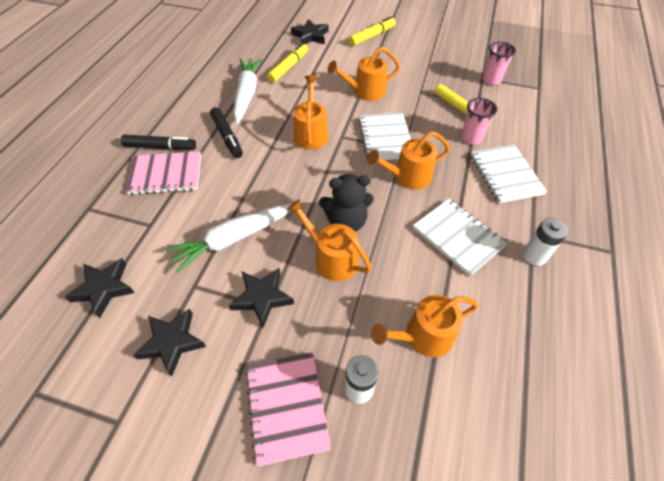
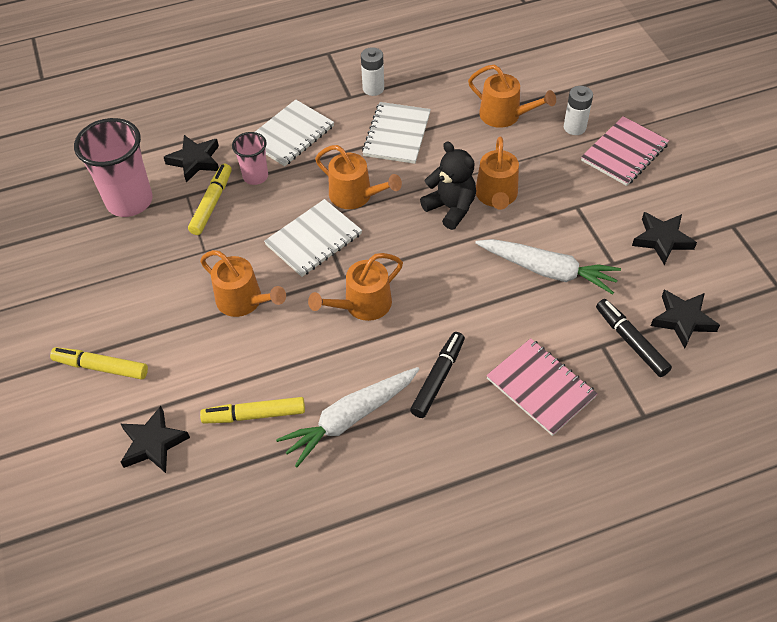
camera: 125 degrees left, 0 degrees up
black marker [121,135,196,150] -> black marker moved to [596,299,672,377]
black star [229,268,294,328] -> black star moved to [164,135,219,183]
pink cup [482,42,516,85] -> pink cup [74,118,153,217], size x1.81

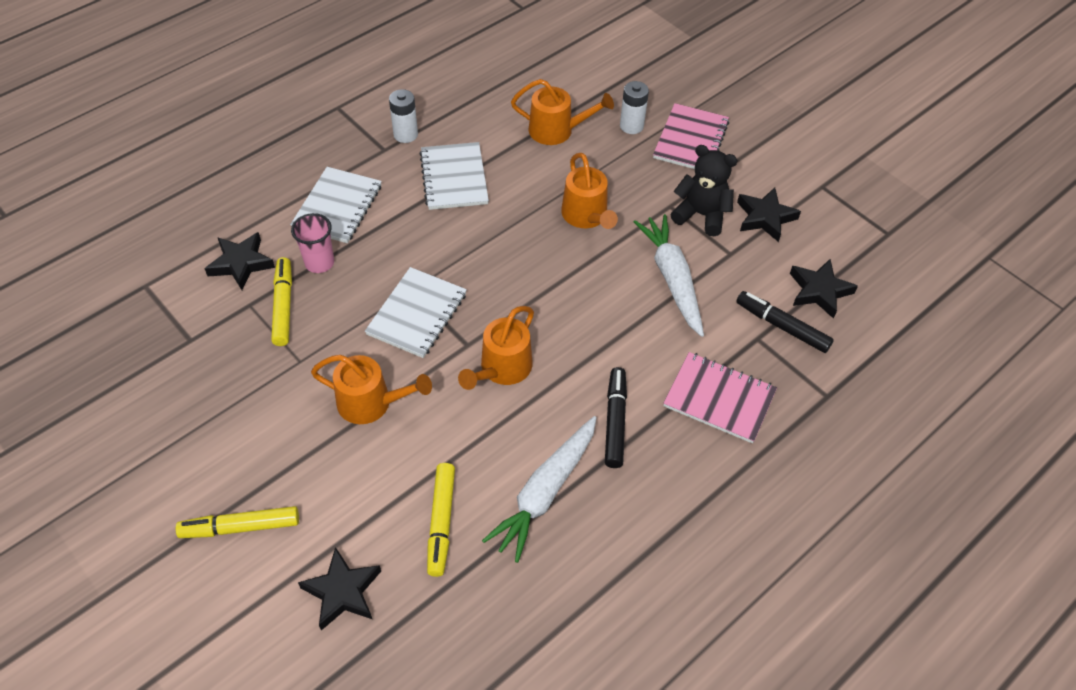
camera: 25 degrees left, 0 degrees up
pink cup [74,118,153,217] -> none
yellow marker [200,397,305,423] -> yellow marker turned 60 degrees counterclockwise [427,463,455,577]
orange watering can [315,145,402,209] -> none
black teddy bear [420,141,476,230] -> black teddy bear moved to [671,145,738,236]
white carrot [475,239,621,295] -> white carrot turned 105 degrees counterclockwise [634,214,704,337]

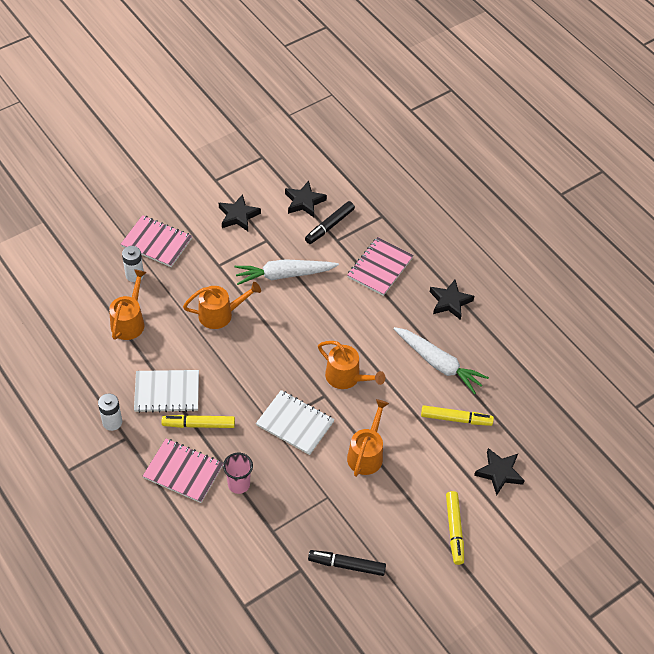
camera: 85 degrees left, 0 degrees up
black star [204,232,275,290] -> black star moved to [430,280,475,320]
yellow marker [271,257,292,346] -> yellow marker moved to [162,415,235,428]
white notebook [290,167,382,243] -> pink notebook [143,439,223,503]
black marker [605,367,627,468] -> black marker moved to [308,550,386,576]
black teddy bear [671,145,738,236] -> none

